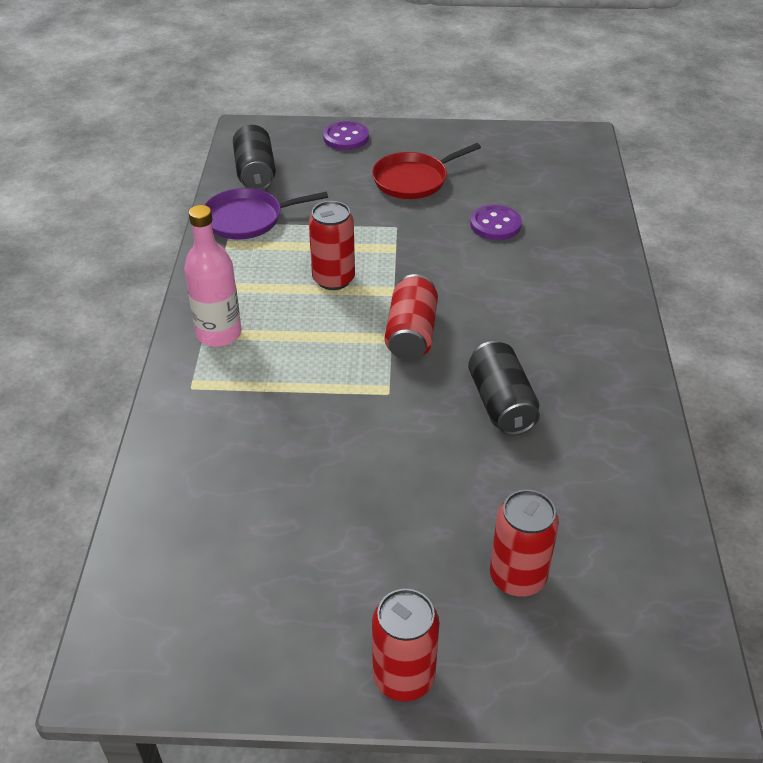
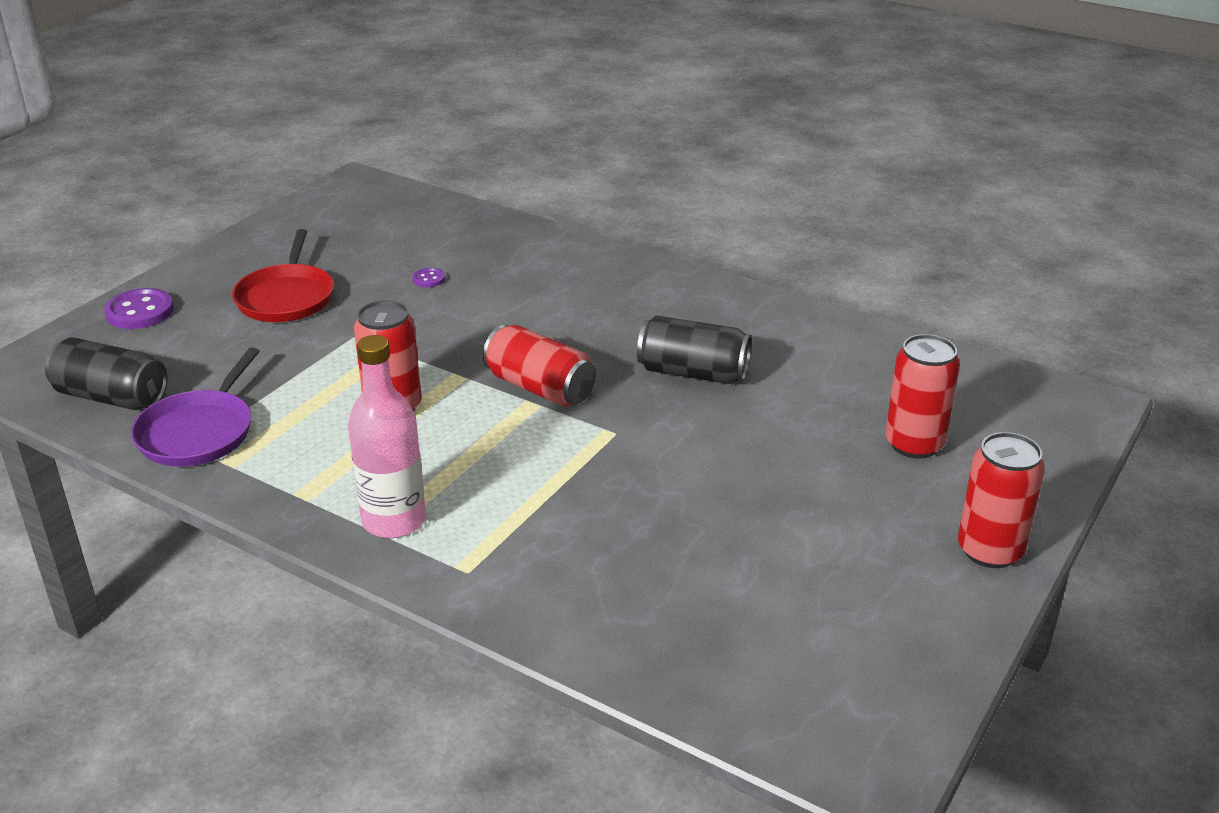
camera: 60 degrees left, 10 degrees down
purple button [470,205,522,240] -> purple button [412,268,445,288], size x0.52

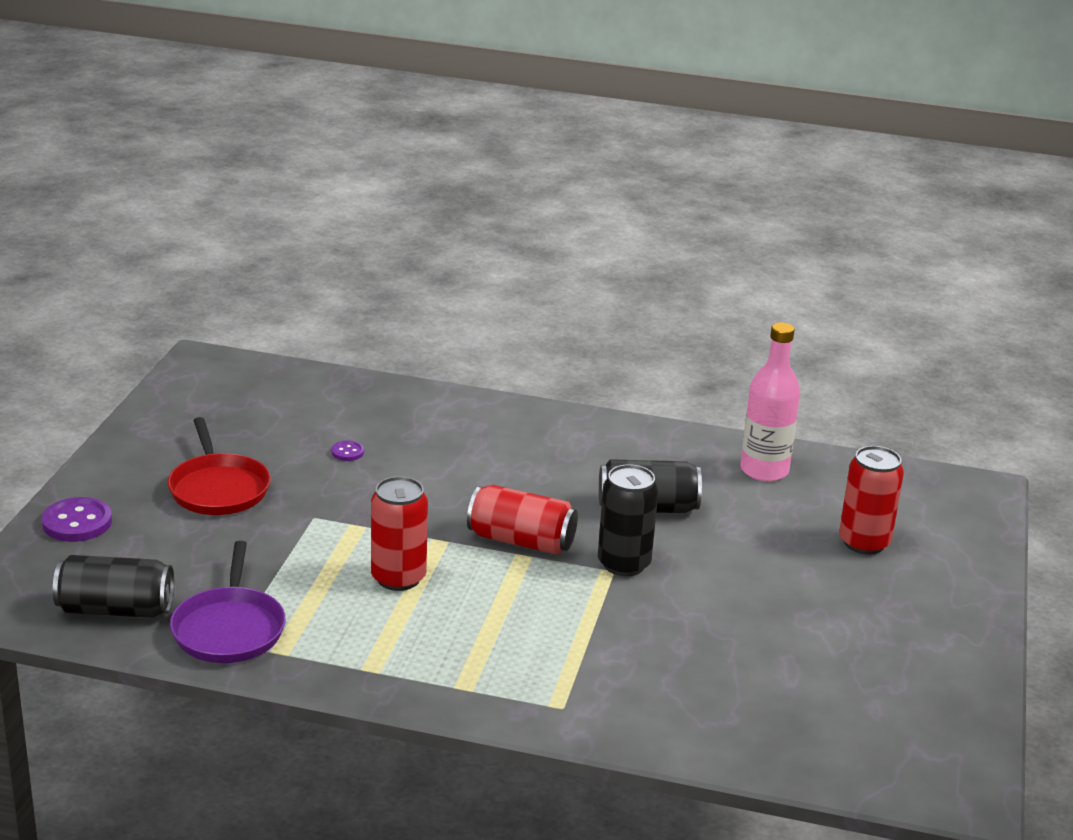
camera: 20 degrees left, 5 degrees down
pink bottle [348,335,426,538] -> pink bottle moved to [740,322,800,482]
red can [958,432,1045,568] -> none
none -> black can [598,464,658,576]

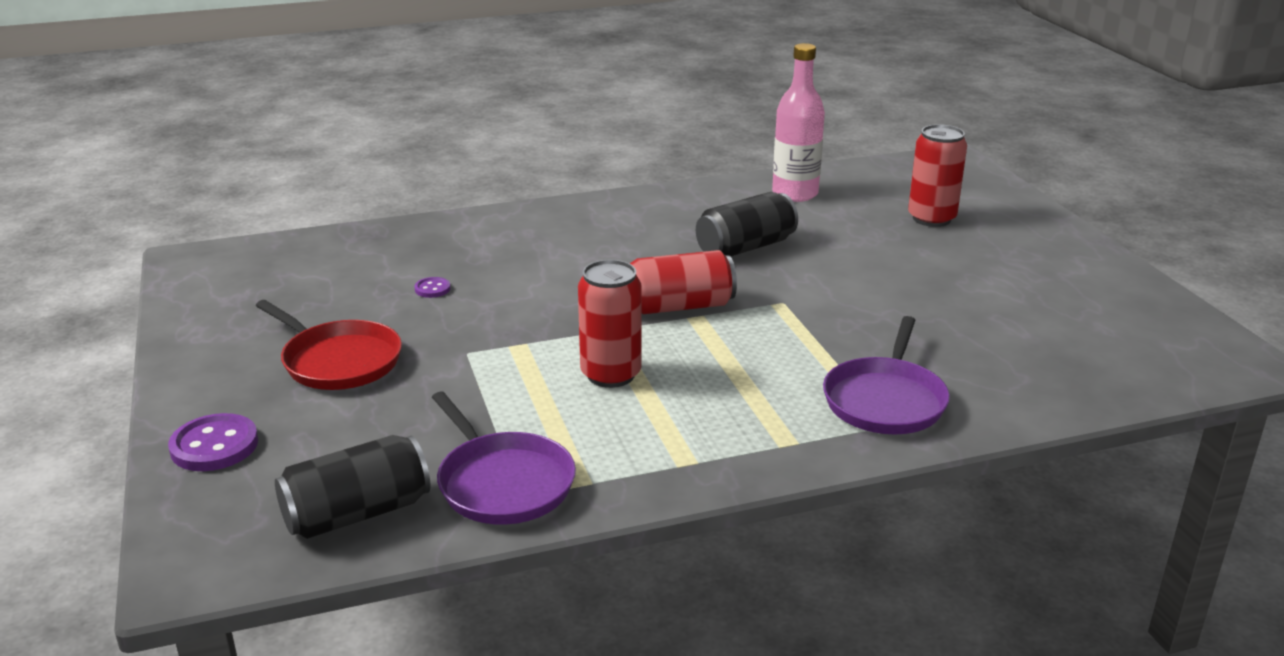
camera: 30 degrees left, 0 degrees up
black can [598,464,658,576] -> none
none -> purple pan [823,316,950,434]

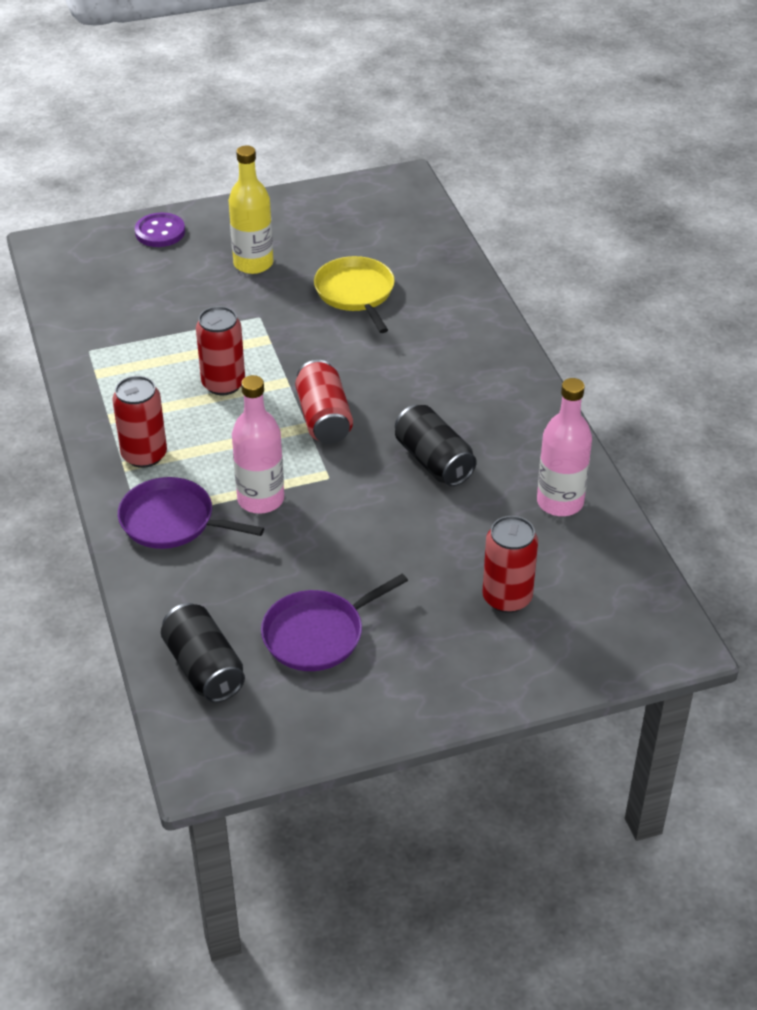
camera: 90 degrees right, 15 degrees up
red pan [256,300,402,390] -> yellow bottle [229,145,273,274]
black can [275,435,430,539] -> black can moved to [161,603,245,703]
purple button [414,277,451,298] -> yellow pan [314,256,395,333]
purple pan [432,392,576,525] -> purple pan moved to [261,574,408,671]
none -> red can [113,376,167,468]
none -> pink bottle [232,375,284,514]

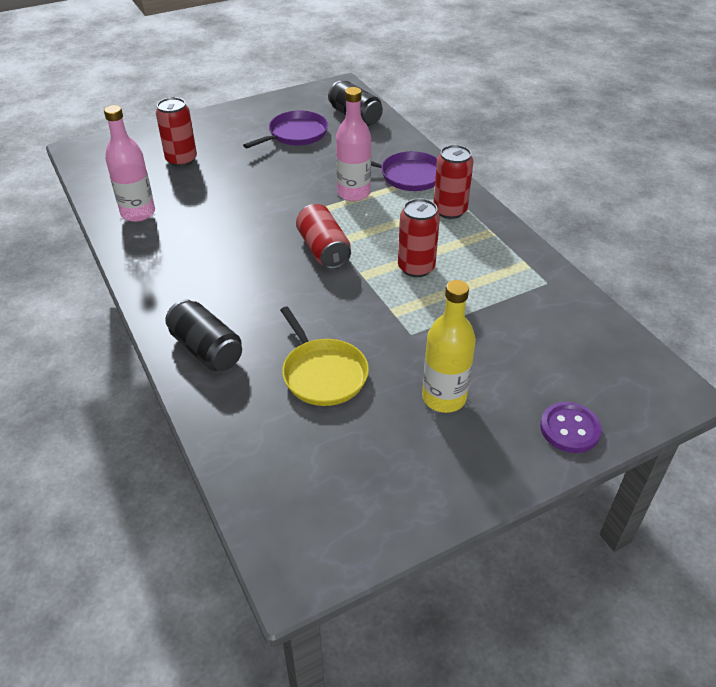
camera: 170 degrees right, 0 degrees up
black can [395,405,477,486] -> black can moved to [165,299,242,371]

